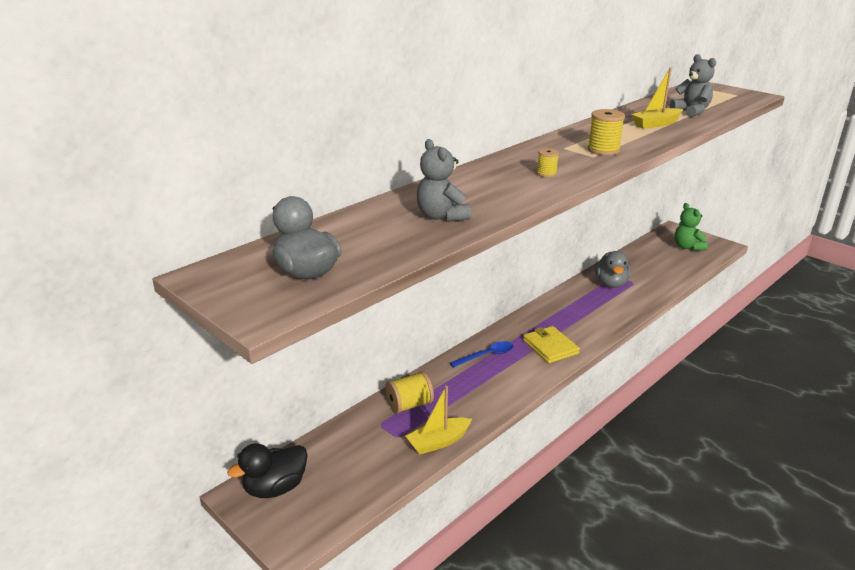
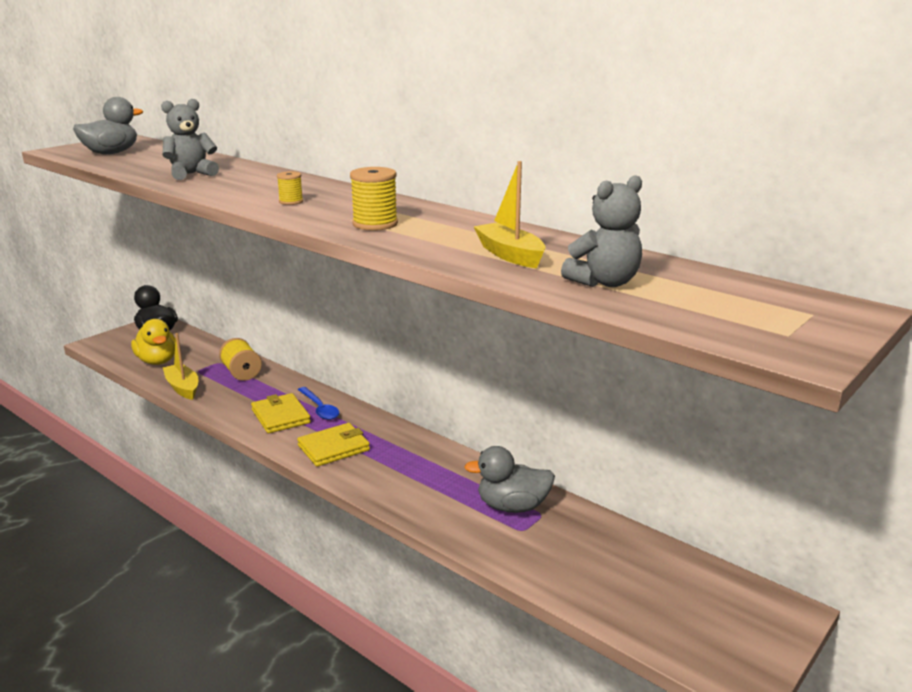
camera: 85 degrees right, 5 degrees down
green teddy bear [674,203,707,251] -> none
none -> yellow duck [131,319,175,365]
none -> yellow wallet [251,393,311,433]

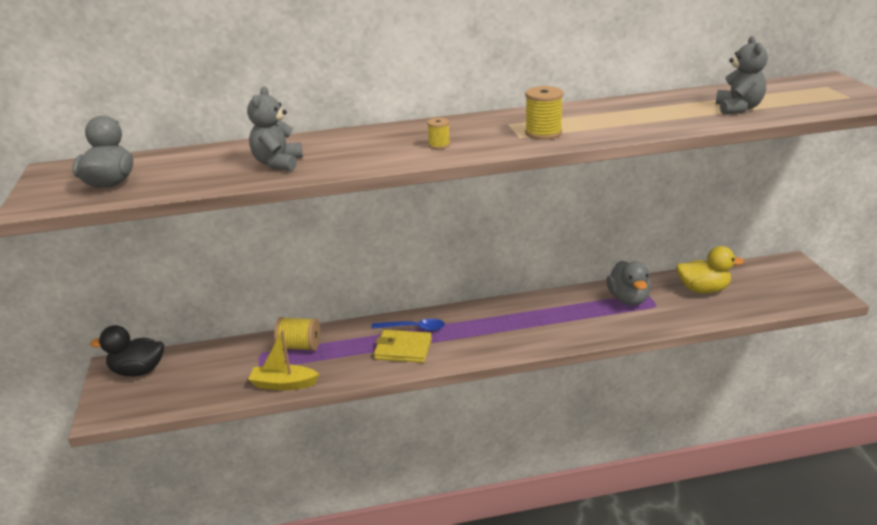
camera: 50 degrees left, 5 degrees up
yellow duck [131,319,175,365] -> yellow duck moved to [676,246,744,294]
yellow wallet [297,423,370,467] -> none
grey duck [464,446,555,513] -> grey duck turned 45 degrees counterclockwise [606,261,651,305]
yellow boat [473,161,546,268] -> none

